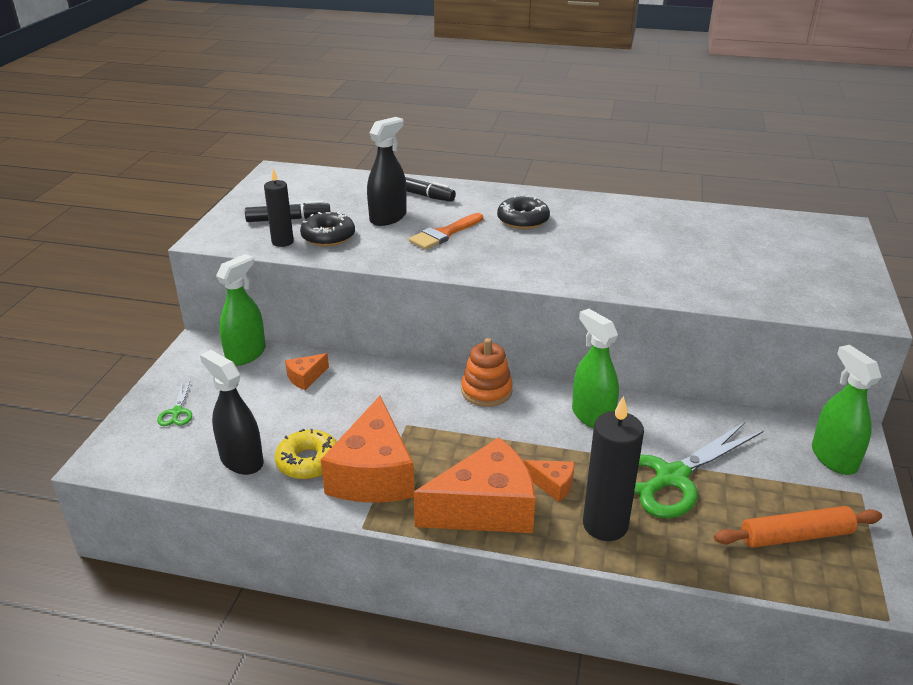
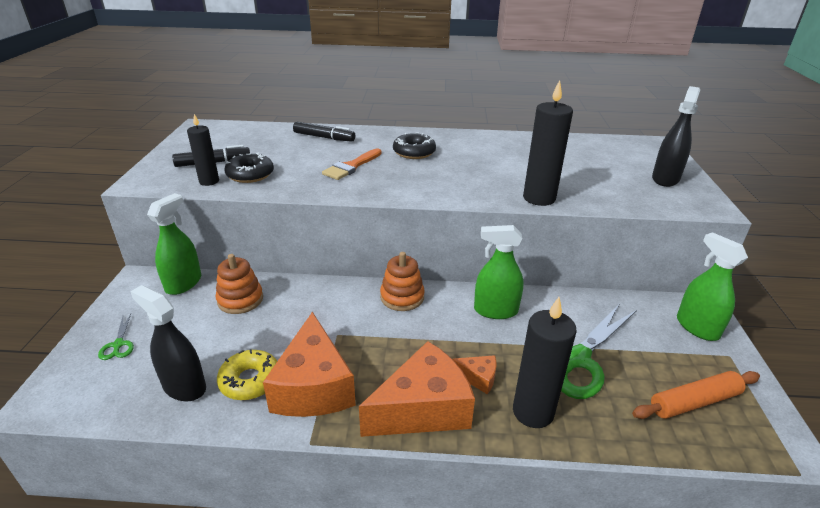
camera: 10 degrees left, 0 degrees up
orange cheese [285,353,329,390] -> orange stacking toy [215,254,263,314]
black spray bottle [367,117,407,226] -> black spray bottle moved to [652,86,700,187]
green spray bottle [572,309,619,428] -> green spray bottle turned 45 degrees counterclockwise [474,225,524,319]
none -> black candle [523,80,573,206]

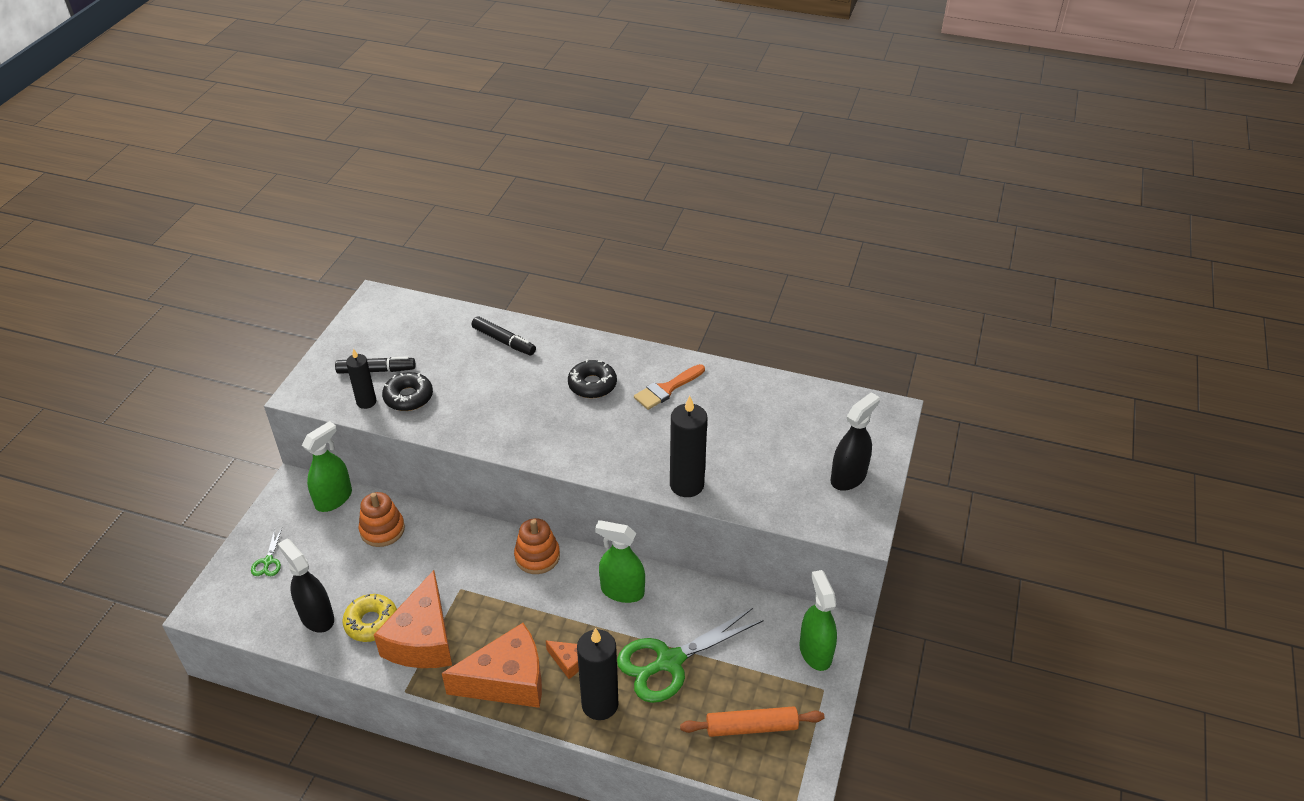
camera: 15 degrees right, 10 degrees up
orange brush [322,149,381,180] -> orange brush moved to [634,364,705,410]

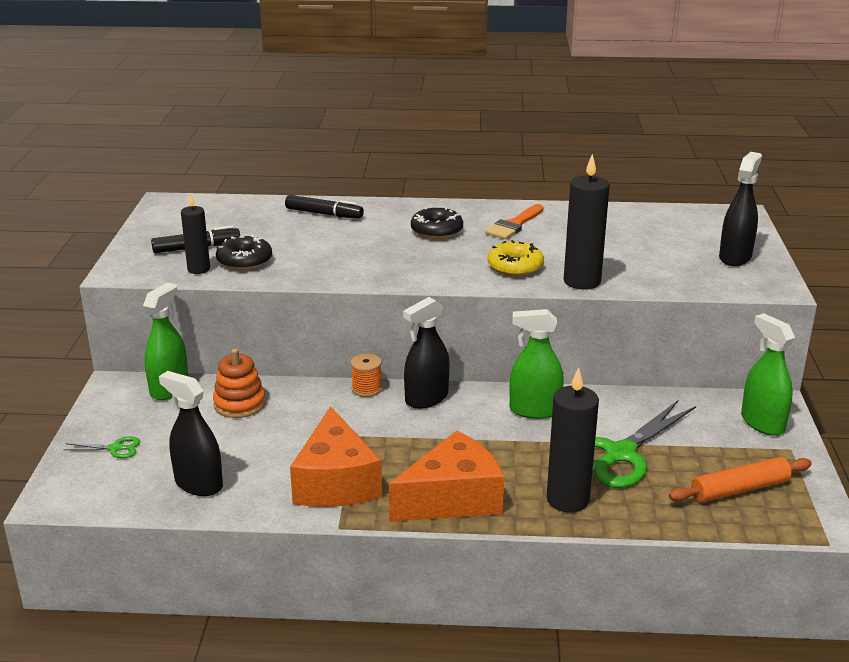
camera: 15 degrees left, 15 degrees down
green scissors [251,529,282,576] -> green scissors turned 75 degrees counterclockwise [64,436,140,458]
yellow donut [342,594,397,642] -> yellow donut moved to [487,240,544,276]
orange stacking toy [514,518,560,574] -> black spray bottle [403,297,449,409]
orange cheese [546,640,579,679] -> none
none -> orange spool [351,354,382,397]

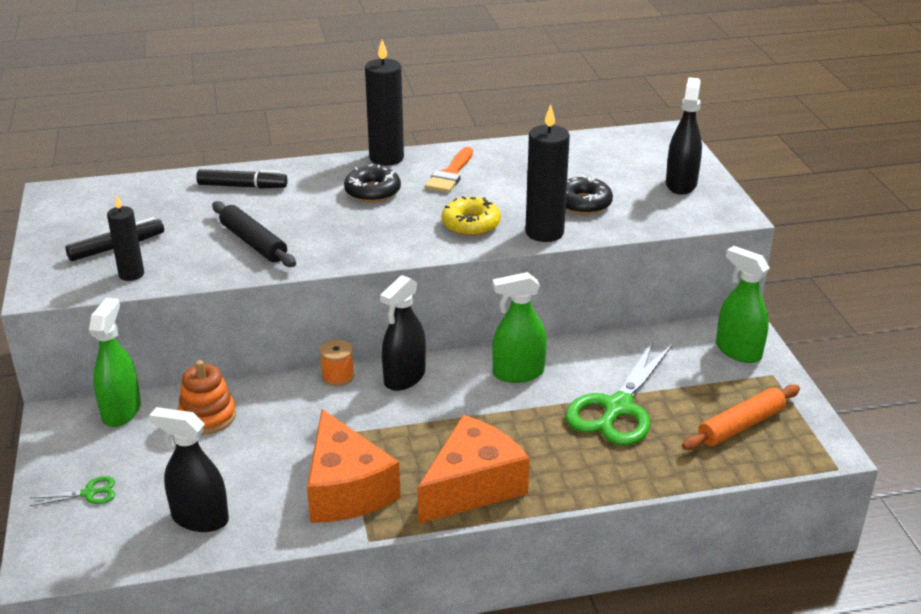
camera: 15 degrees left, 5 degrees up
black donut [216,235,272,270] -> black donut moved to [565,175,613,215]
black candle [547,367,599,513] -> black candle moved to [365,40,404,166]
none -> black rolling pin [212,201,296,267]

